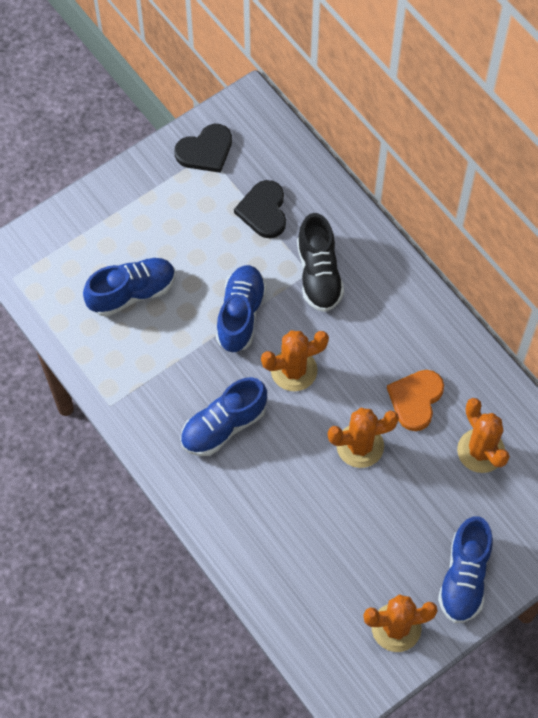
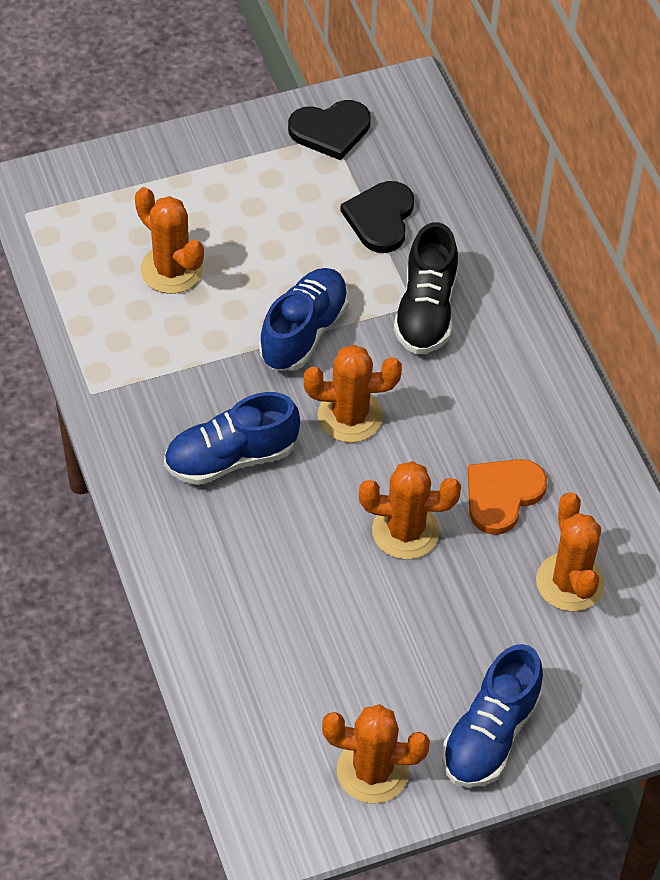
camera: 15 degrees right, 10 degrees down
blue shoe [83,258,175,317] -> orange cactus [135,187,204,294]

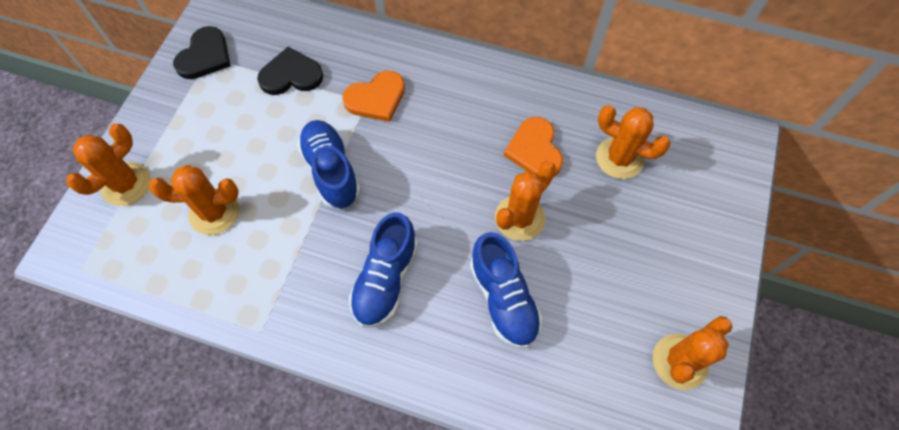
camera: 50 degrees left, 10 degrees up
orange cactus [304,345,402,443] -> orange cactus moved to [66,124,151,206]
black heart [340,181,414,253] -> black heart turned 120 degrees clockwise [257,47,323,95]
black shoe [394,222,458,354] -> orange heart [342,71,405,122]
blue shoe [442,644,543,788] -> blue shoe moved to [470,232,543,348]

